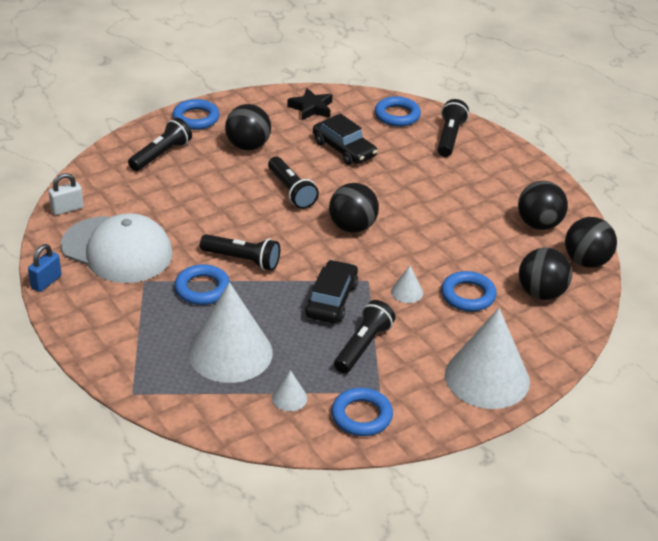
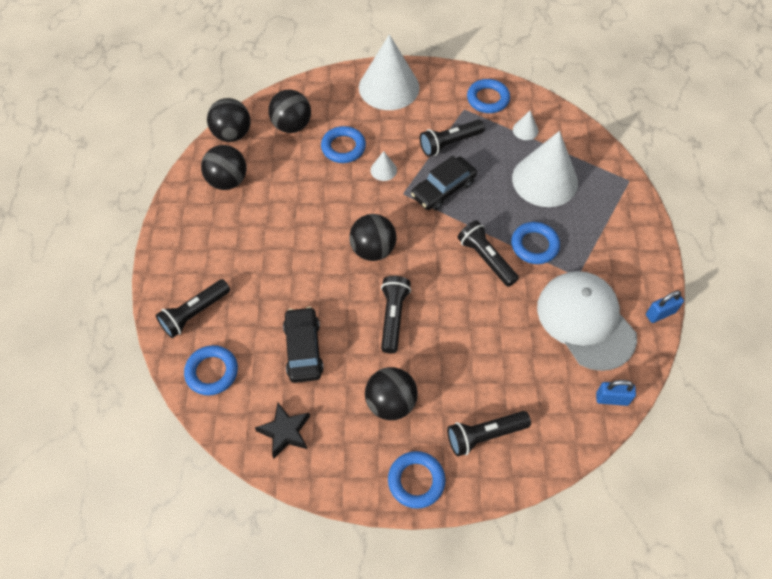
camera: 145 degrees left, 20 degrees up
white padlock [48,173,84,215] -> blue padlock [596,380,636,406]

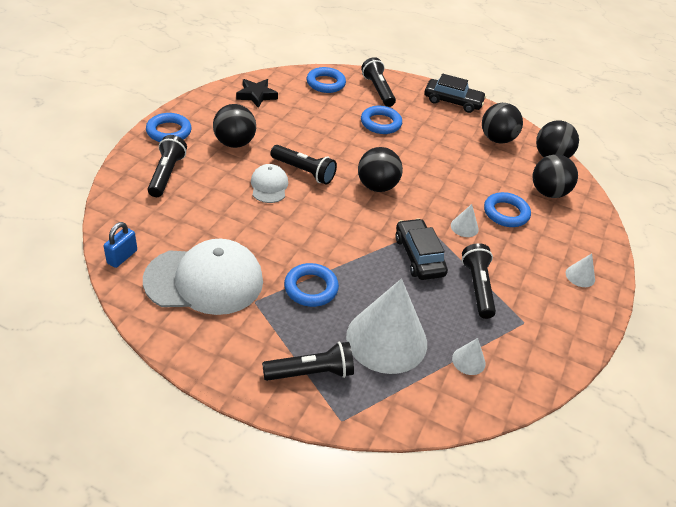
camera: 110 degrees right, 15 degrees down
black car [283,307,324,383] -> black car moved to [424,74,486,113]
white cone [359,34,419,110] -> white cone [566,253,595,287], size x0.41
black flashlight [457,220,519,287] -> black flashlight moved to [262,342,354,381]
blue ring [467,79,510,113] -> blue ring moved to [361,106,402,134]
blue padlock [646,291,684,323] -> none
none -> white cap [251,164,288,203]

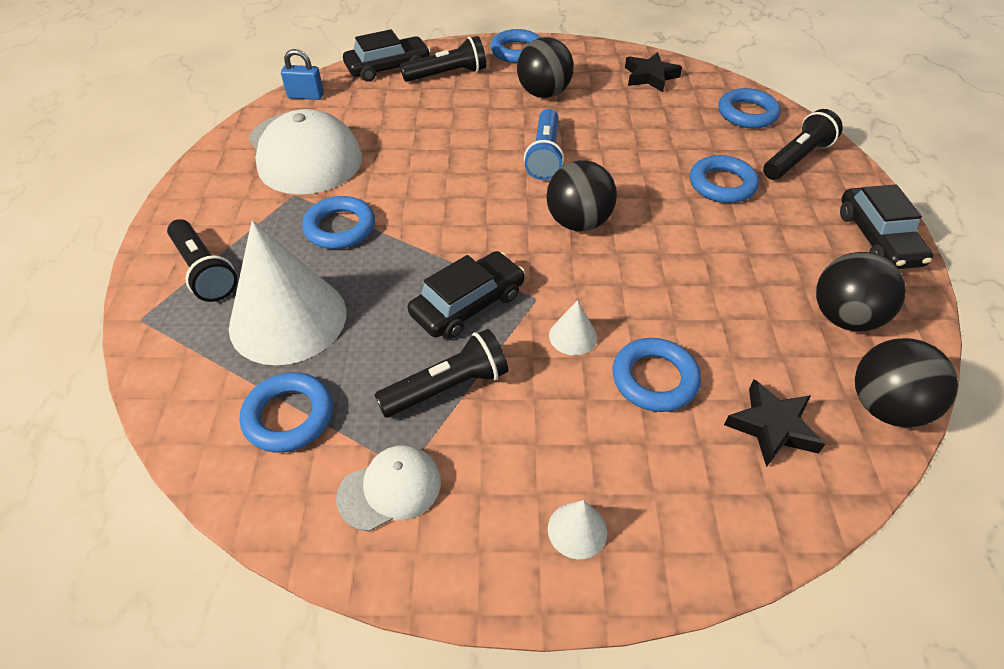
camera: 70 degrees right, 5 degrees up
white cap [251,164,288,203] -> white cap moved to [336,445,441,531]
black flashlight [271,145,337,185] -> blue flashlight [524,109,564,180]
white cone [452,338,486,375] -> blue ring [240,372,333,453]
black ball [533,154,578,198] -> black star [724,379,825,467]
none -> black car [343,29,431,82]

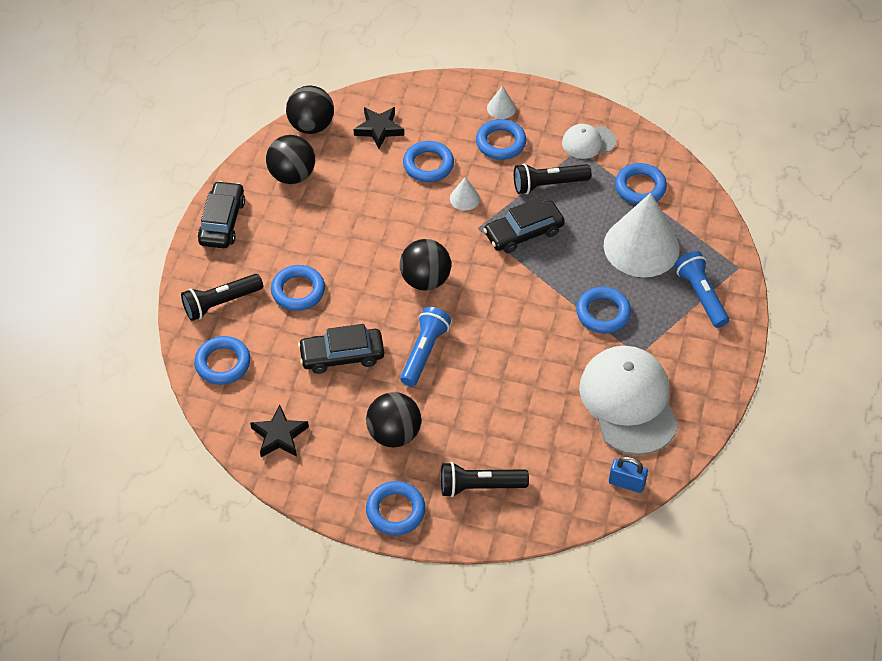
camera: 165 degrees left, 5 degrees up
black flashlight [167,219,237,302] -> blue flashlight [674,251,729,328]
black car [343,29,431,82] -> black car moved to [298,324,384,374]
none -> blue ring [476,119,526,160]

